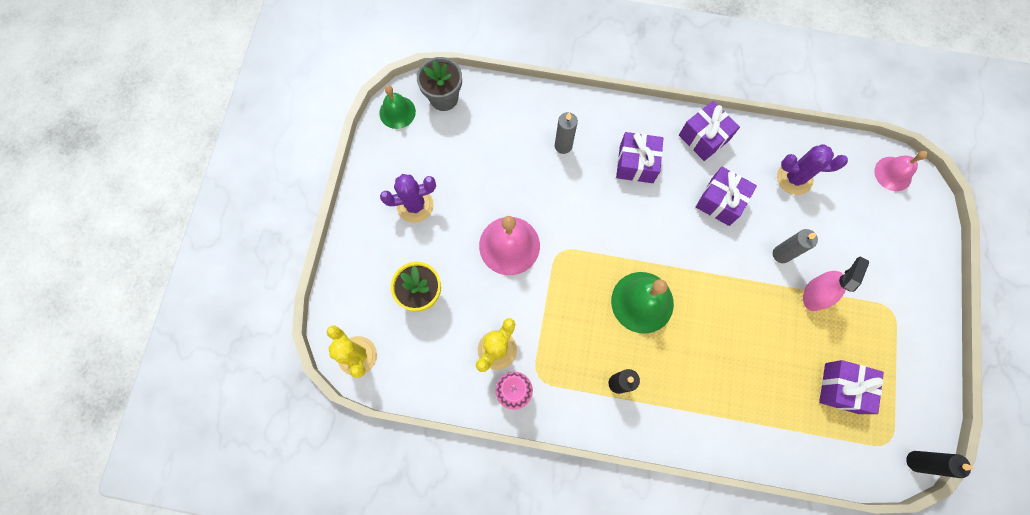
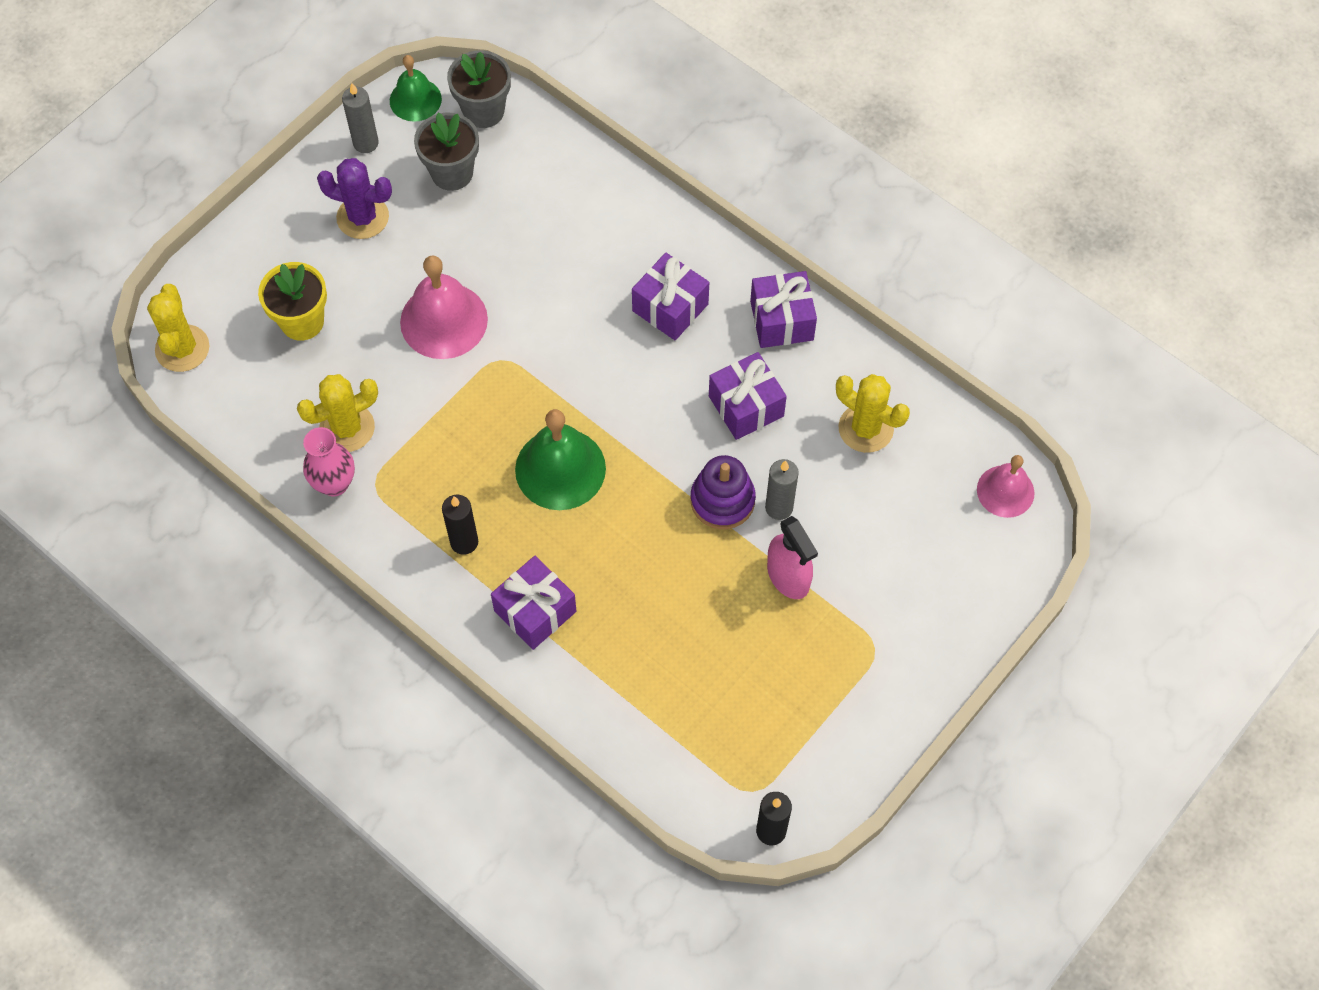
camera: 30 degrees right, 10 degrees down
grey candle [555,112,578,154] -> grey candle moved to [342,83,379,153]
purple cactus [777,144,848,195] -> yellow cactus [836,374,910,453]
pink spray bottle [803,256,869,311] -> pink spray bottle turned 90 degrees clockwise [767,516,818,599]
purple gift [819,360,884,414] -> purple gift moved to [491,556,577,650]
none -> grey flower pot [414,113,479,191]
none -> purple stacking toy [691,455,756,529]

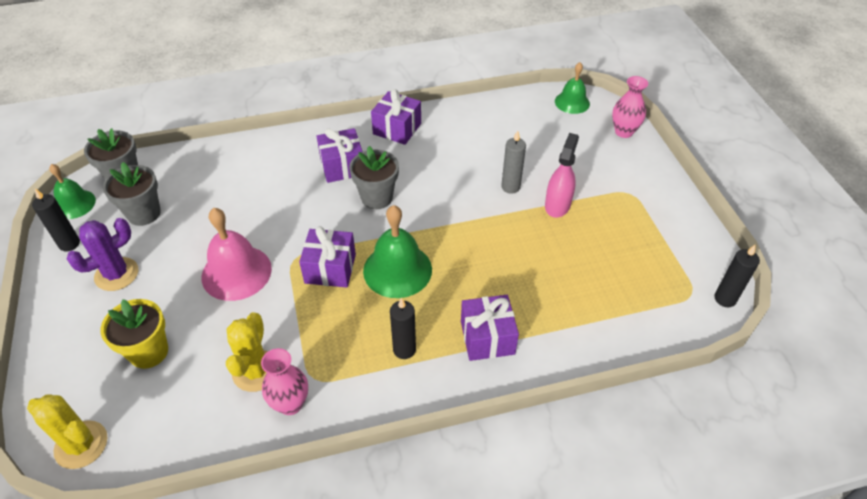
camera: 55 degrees left, 15 degrees down
grey candle [342,83,379,153] -> black candle [32,188,80,251]
purple stacking toy [691,455,756,529] -> none
purple gift [709,352,787,440] -> purple gift moved to [299,226,356,288]
pink spray bottle [767,516,818,599] -> pink spray bottle turned 75 degrees counterclockwise [545,133,579,218]
yellow cactus [836,374,910,453] -> none
pink bell [977,455,1035,518] -> green bell [555,62,590,114]
none -> grey flower pot [349,146,399,209]
none -> pink vase [612,76,648,138]

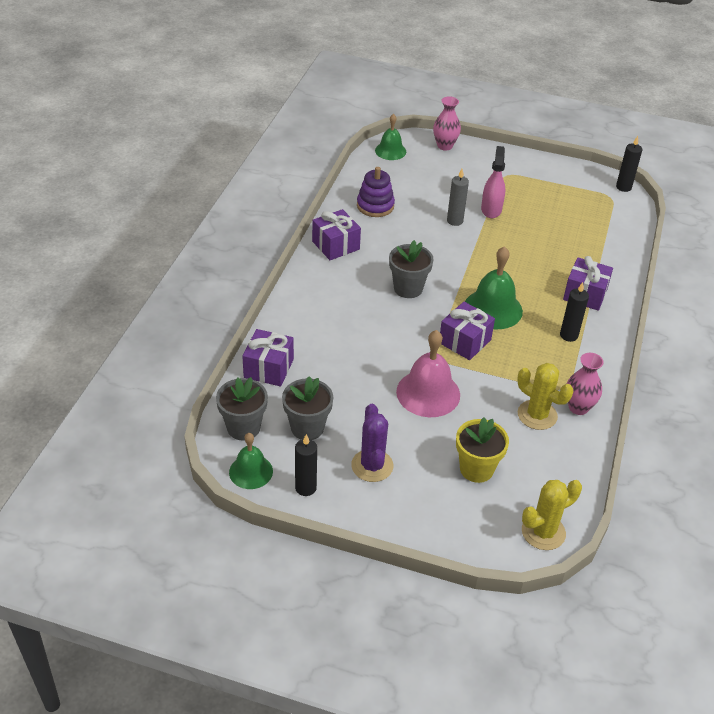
camera: 60 degrees left, 5 degrees down
purple gift [317,128,363,183] -> purple gift moved to [242,329,294,386]
pink spray bottle [545,133,579,218] -> pink spray bottle turned 45 degrees clockwise [481,146,505,218]
none -> purple stacking toy [357,167,395,217]

